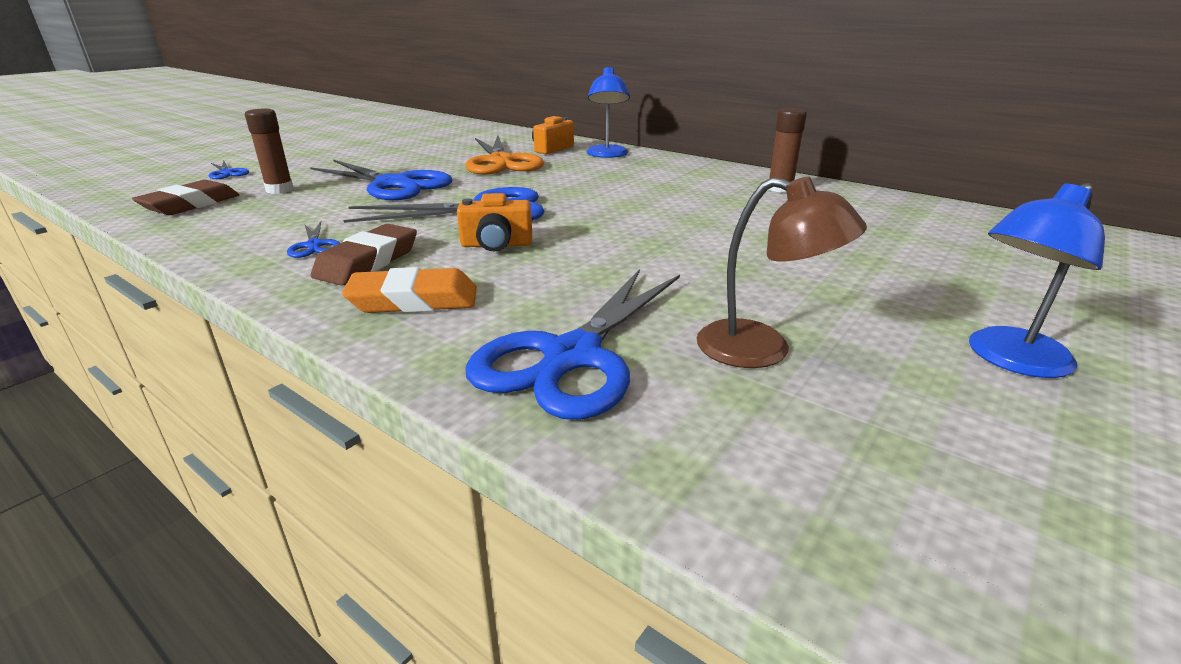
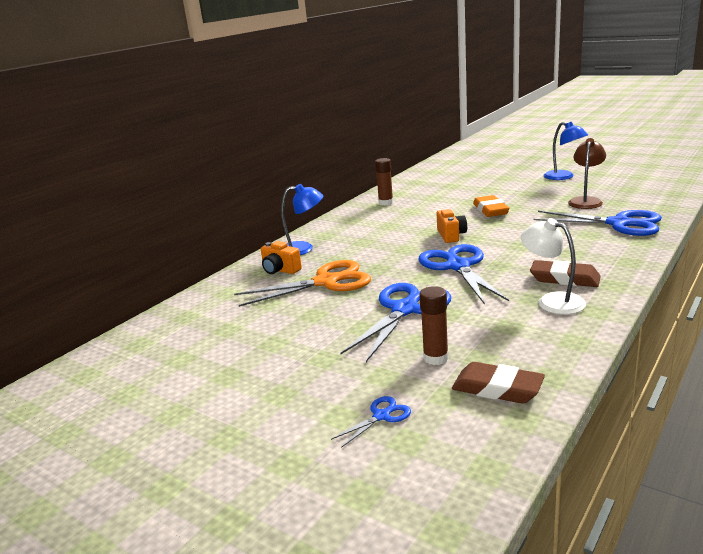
camera: 90 degrees left, 5 degrees down
blue scissors [287,221,340,258] -> white lamp [521,218,586,315]
orange eraser [342,267,477,313] -> orange eraser moved to [473,195,509,217]
orange camera [457,193,532,252] -> orange camera moved to [437,209,467,243]

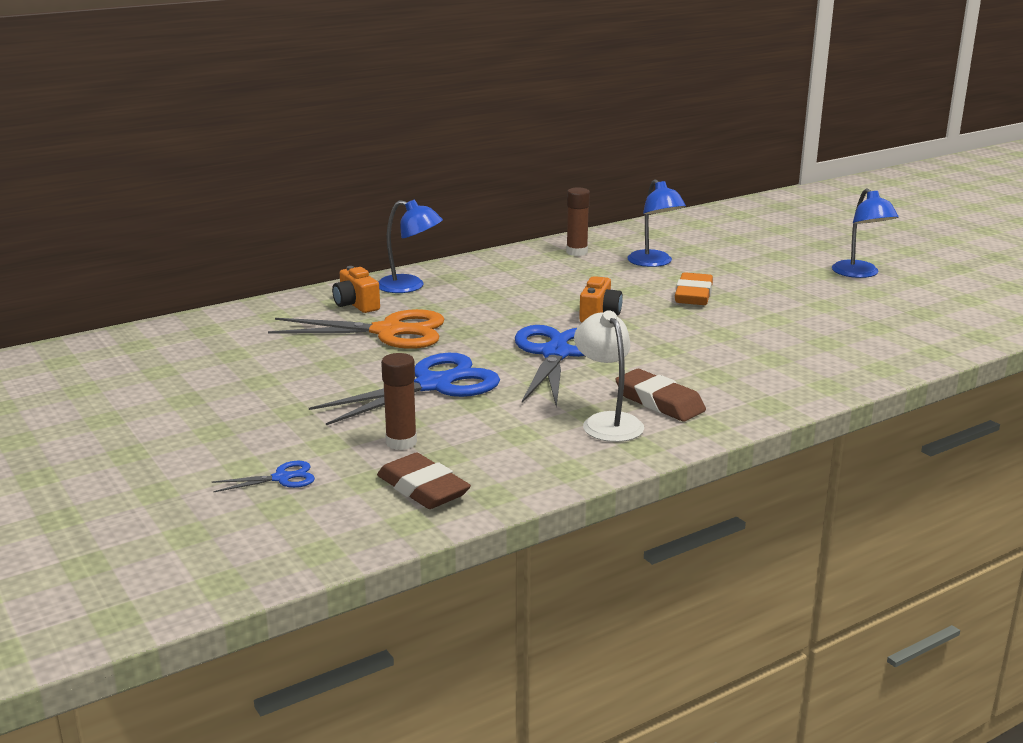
camera: 20 degrees right, 0 degrees up
blue scissors [533,210,662,236] -> none
brown lamp [568,138,606,209] -> none
none -> blue lamp [627,179,686,267]

